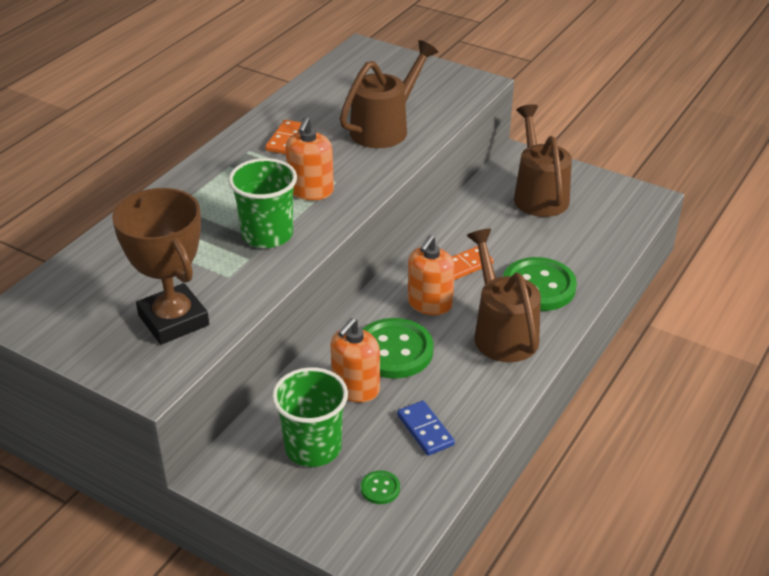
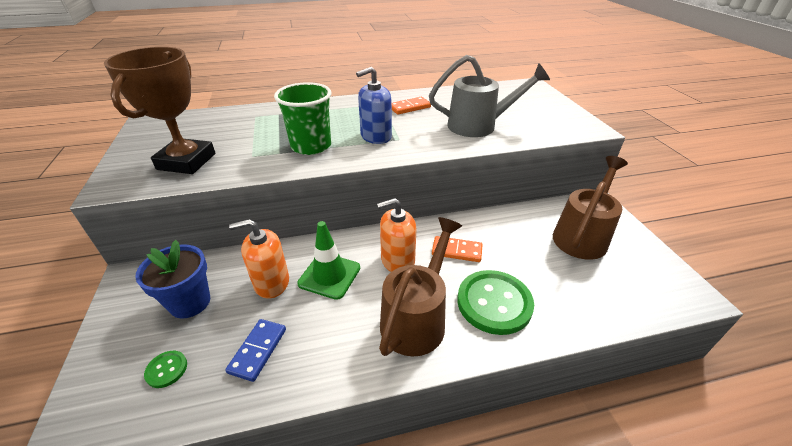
camera: 45 degrees right, 0 degrees up
green cup [272,367,348,467] -> blue flower pot [135,240,210,319]
orange soap dispenser [285,117,334,200] -> blue soap dispenser [356,67,392,144]
brown watering can [339,40,438,148] -> grey watering can [429,55,550,137]
green button [362,318,434,379] -> green traffic cone [297,221,360,300]

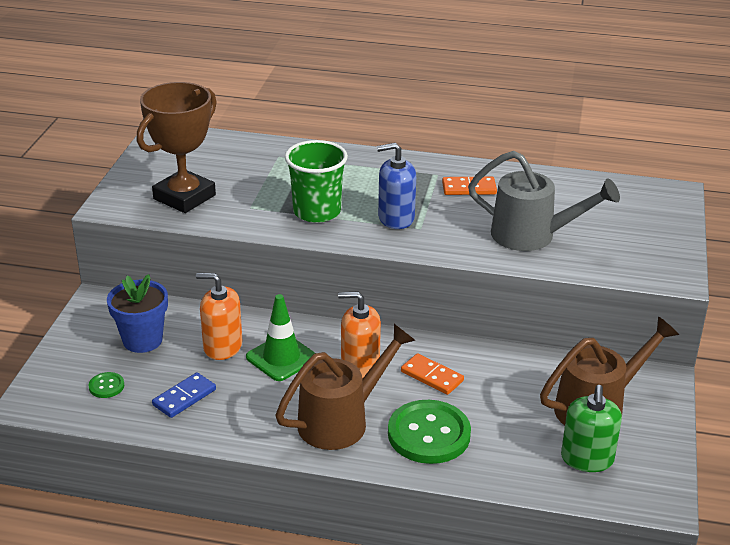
camera: 25 degrees right, 5 degrees down
none -> green soap dispenser [561,385,622,472]

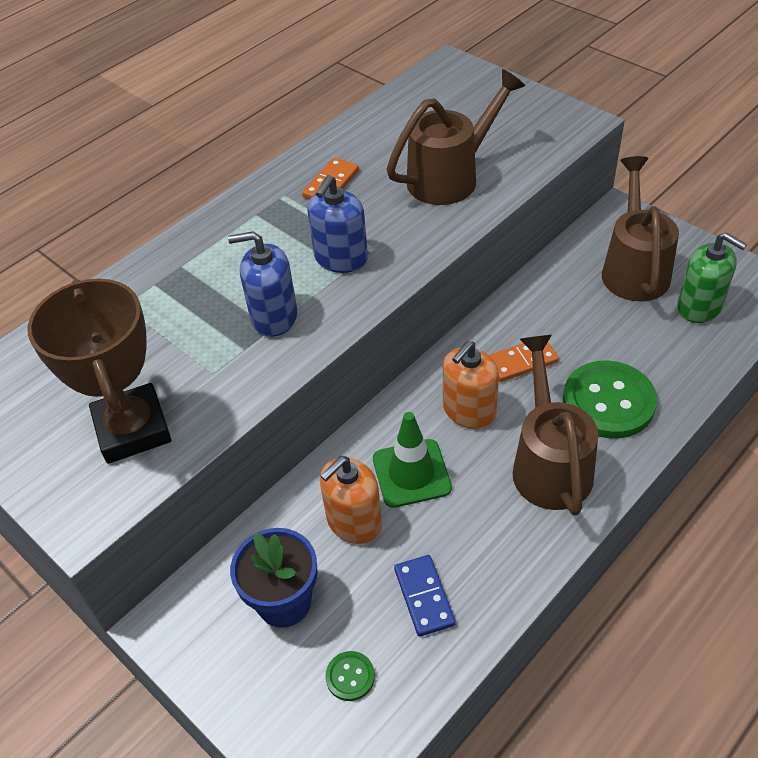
camera: 55 degrees left, 15 degrees up
green cup [285,140,348,223] -> blue soap dispenser [228,231,297,337]
grey watering can [468,151,620,251] -> brown watering can [387,69,525,205]

